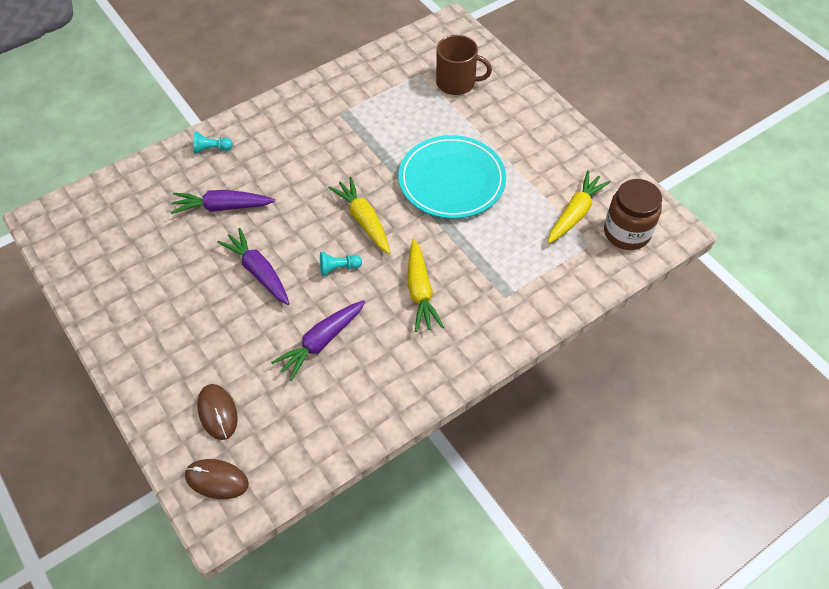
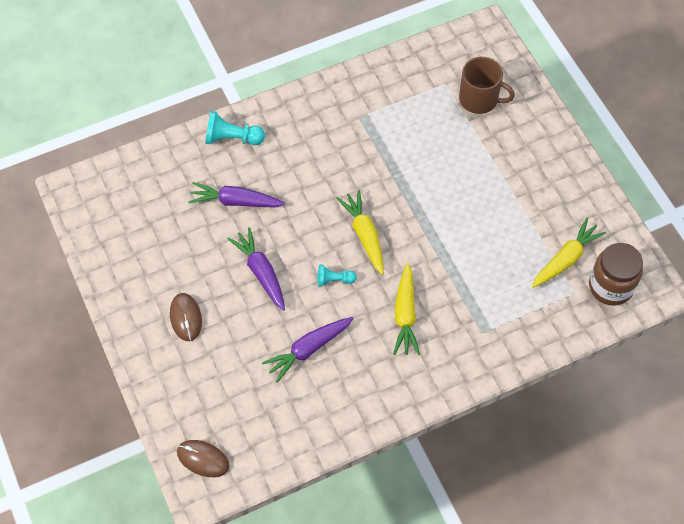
camera: 10 degrees right, 5 degrees up
turquoise pawn [193,131,233,154] -> turquoise pawn [205,111,265,145], size x1.60
brown mouse [197,384,238,440] -> brown mouse moved to [170,293,202,341]
turquoise plate [398,135,506,219] -> none

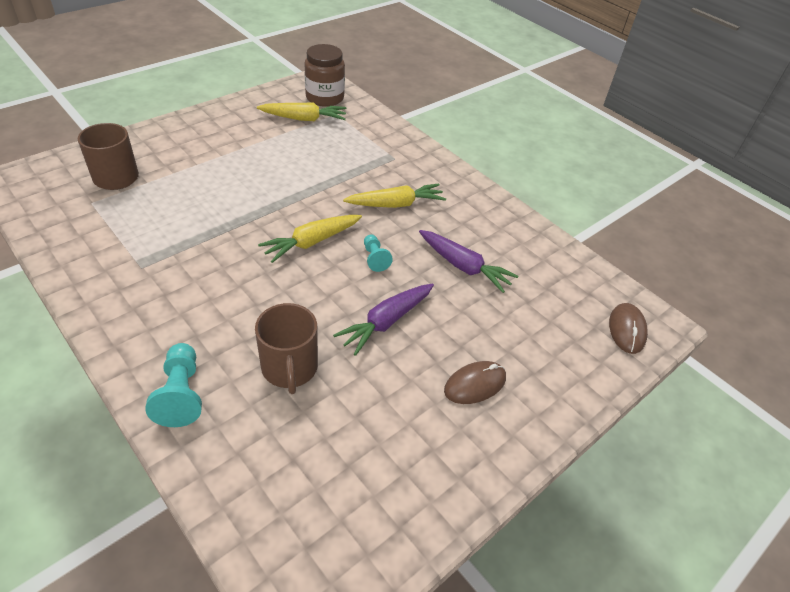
camera: 110 degrees left, 15 degrees down
purple carrot [188,182,285,208] -> brown mug [255,303,318,394]
yellow carrot [532,218,606,288] -> yellow carrot turned 150 degrees clockwise [257,103,347,121]

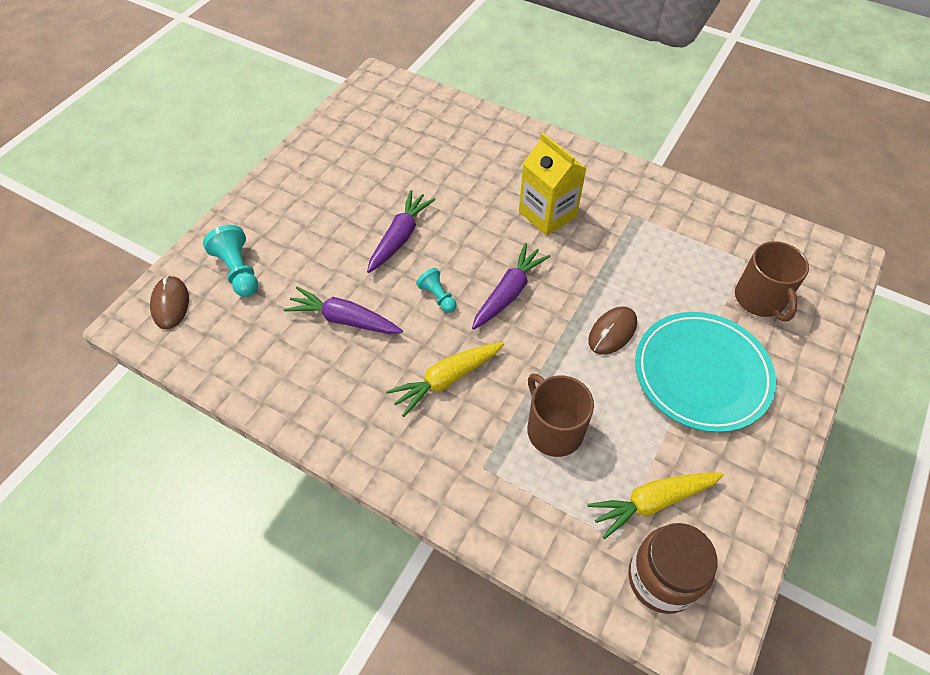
camera: 165 degrees right, 10 degrees up
turquoise pawn [145,343,202,427] -> turquoise pawn moved to [203,225,258,297]
brown mug [255,303,318,394] -> brown mug moved to [527,374,594,457]
yellow carrot [258,215,362,263] -> purple carrot [472,243,551,329]
brown mouse [444,361,506,404] -> brown mouse moved to [588,306,637,355]
none -> yellow carton [519,133,587,236]
none -> turquoise plate [635,312,776,432]

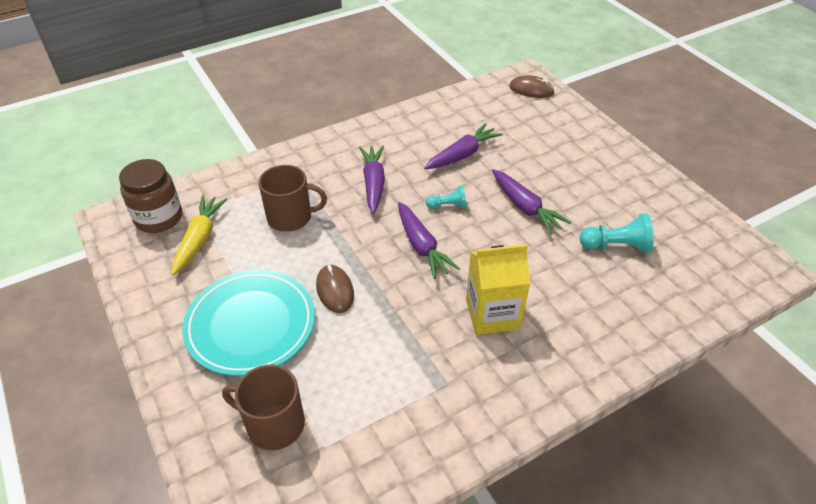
camera: 120 degrees right, 10 degrees down
turquoise pawn [203,225,258,297] -> turquoise pawn moved to [580,213,654,253]
yellow carrot [386,342,504,417] -> purple carrot [359,146,385,214]

